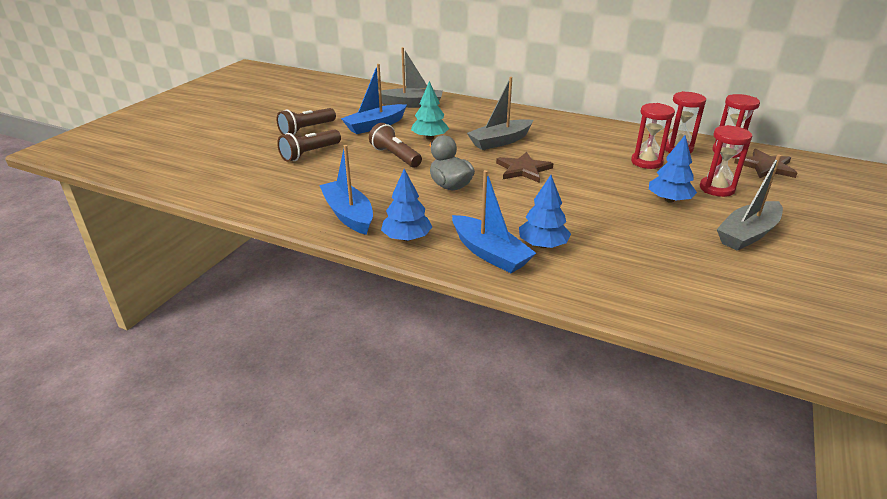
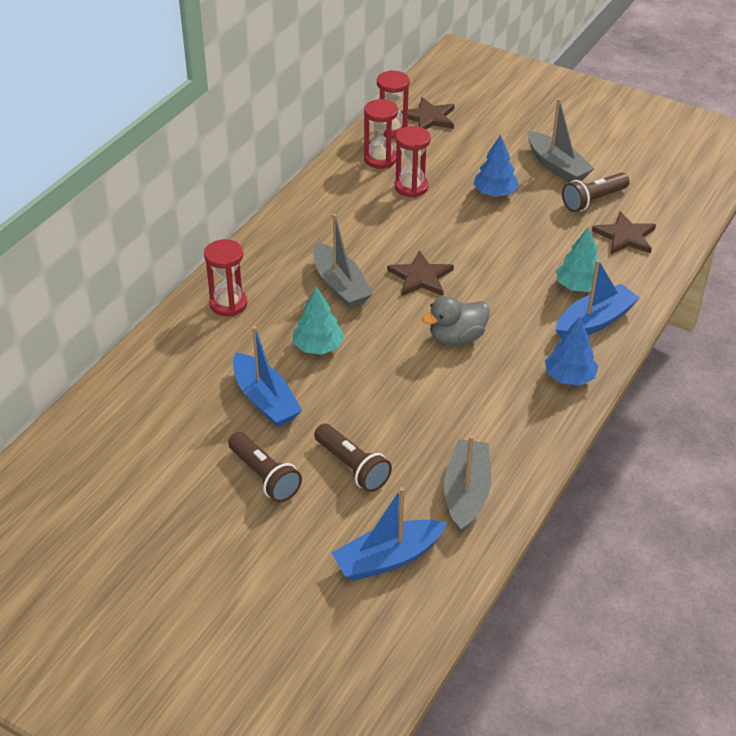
camera: 85 degrees left, 10 degrees up
blue boat [319,145,373,235] -> blue boat moved to [331,487,447,581]
brown flashlight [369,123,422,167] -> brown flashlight moved to [562,173,630,212]
grey boat [378,47,443,108] -> grey boat moved to [444,435,491,533]
blue tree [519,175,571,248] -> turquoise tree [556,227,601,292]
red hourglass [700,125,752,197] -> red hourglass moved to [204,239,247,316]
none -> brown star [592,211,656,254]

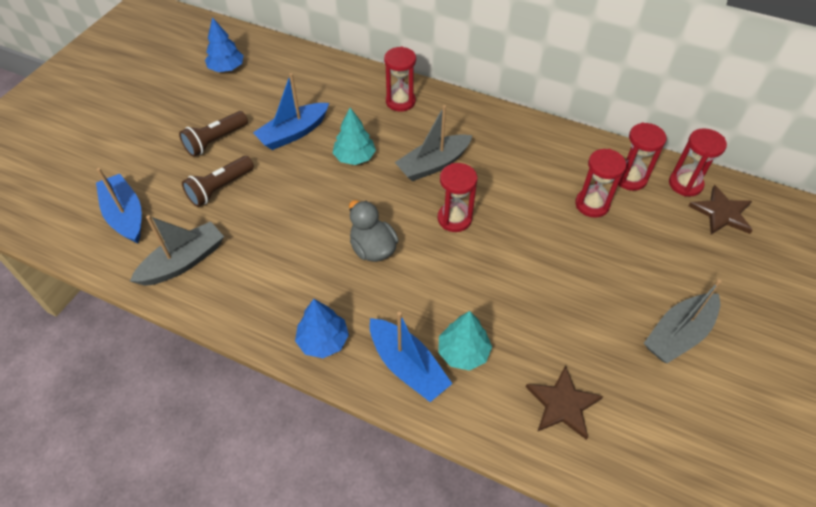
camera: 85 degrees right, 10 degrees up
brown star [387,250,454,296] -> red hourglass [438,163,477,232]
grey boat [444,435,491,533] -> grey boat turned 45 degrees counterclockwise [130,215,224,286]
blue tree [473,135,519,197] -> blue tree moved to [205,17,244,72]
brown flashlight [562,173,630,212] -> none

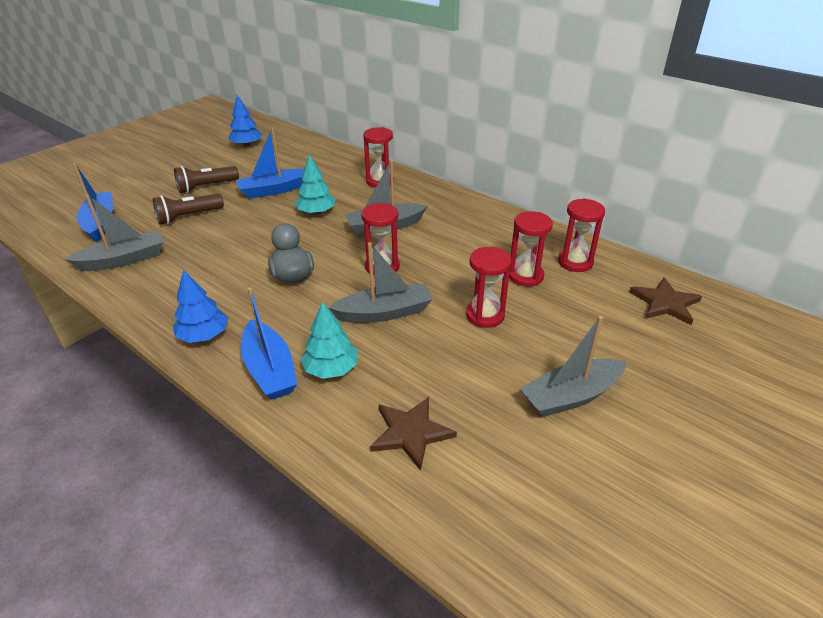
camera: 15 degrees right, 15 degrees down
red hourglass [669,128,727,197] -> red hourglass moved to [466,247,511,328]
none -> grey boat [328,242,432,323]

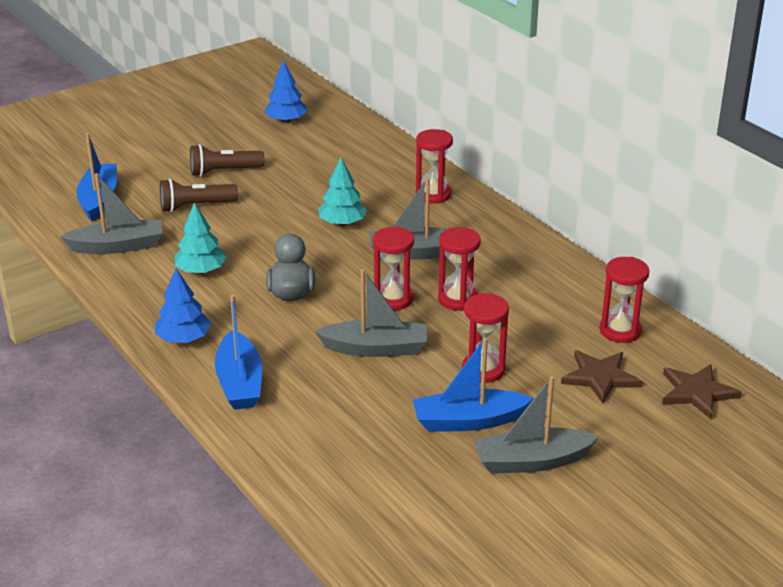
camera: 15 degrees right, 5 degrees down
blue boat [235,128,304,199] -> blue boat moved to [413,338,534,432]
turquoise tree [301,301,358,379] -> turquoise tree moved to [175,202,226,274]
brown star [370,397,457,471] -> brown star moved to [561,350,642,403]
red hourglass [509,211,553,287] -> red hourglass moved to [438,227,481,311]

